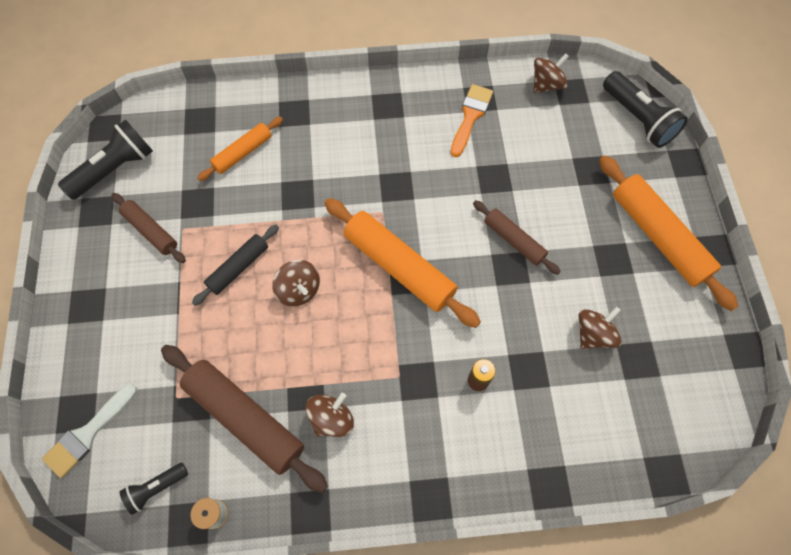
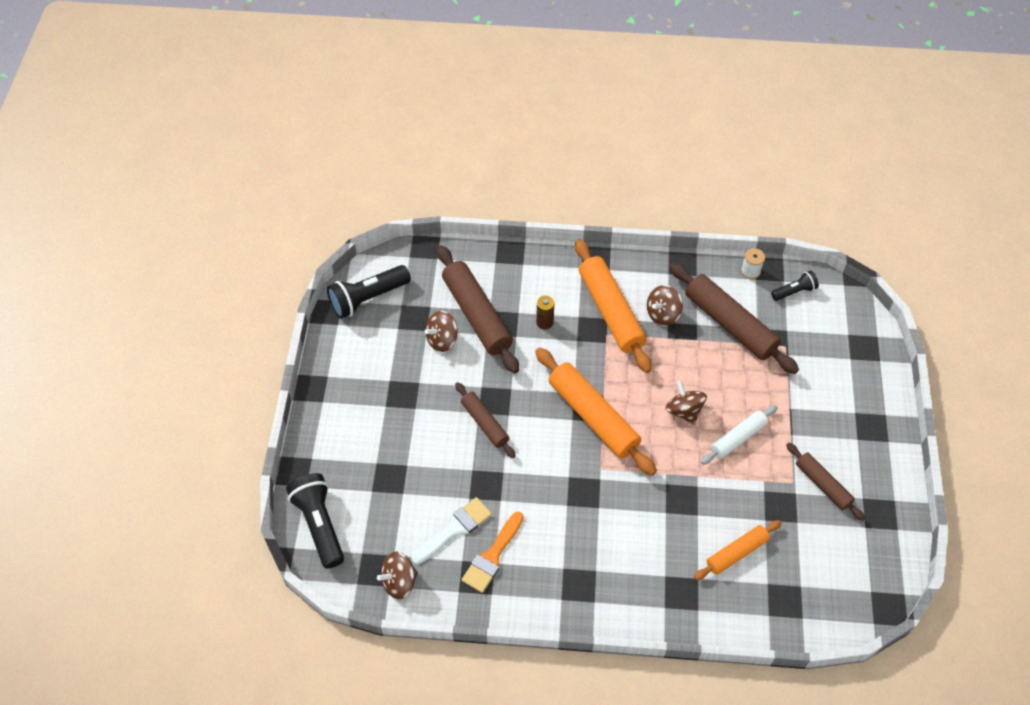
camera: 170 degrees left, 10 degrees down
white brush [42,384,137,478] -> white brush moved to [412,497,492,564]
black flashlight [58,119,153,200] -> black flashlight moved to [327,265,411,319]
black rolling pin [192,225,279,306] -> white rolling pin [701,405,778,465]
orange rolling pin [599,155,738,311] -> orange rolling pin moved to [575,239,652,373]
none -> brown rolling pin [437,245,519,374]

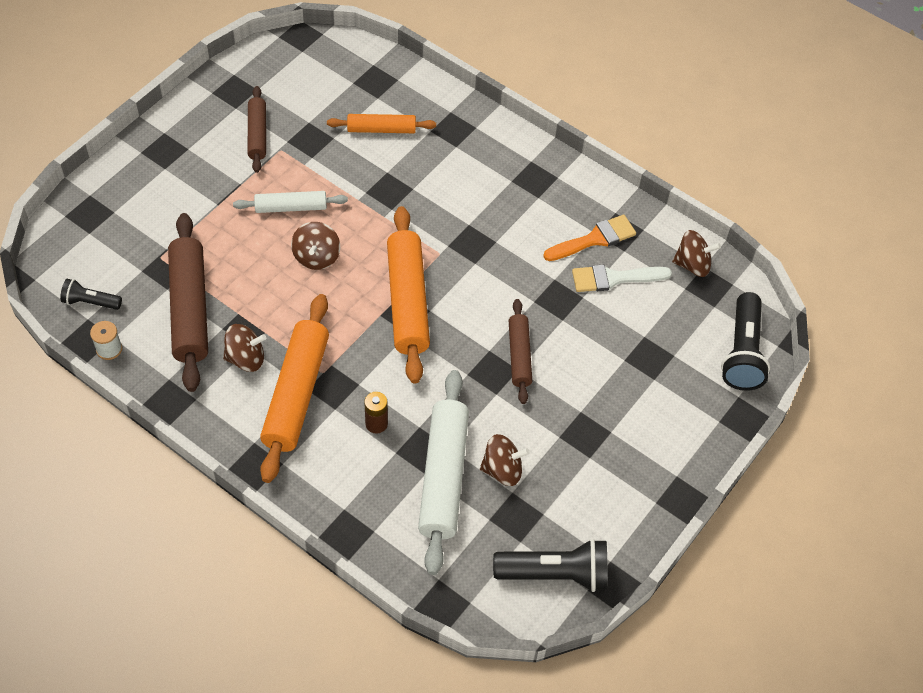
camera: 150 degrees left, 0 degrees up
brown rolling pin [437,245,519,374] -> white rolling pin [418,370,469,575]

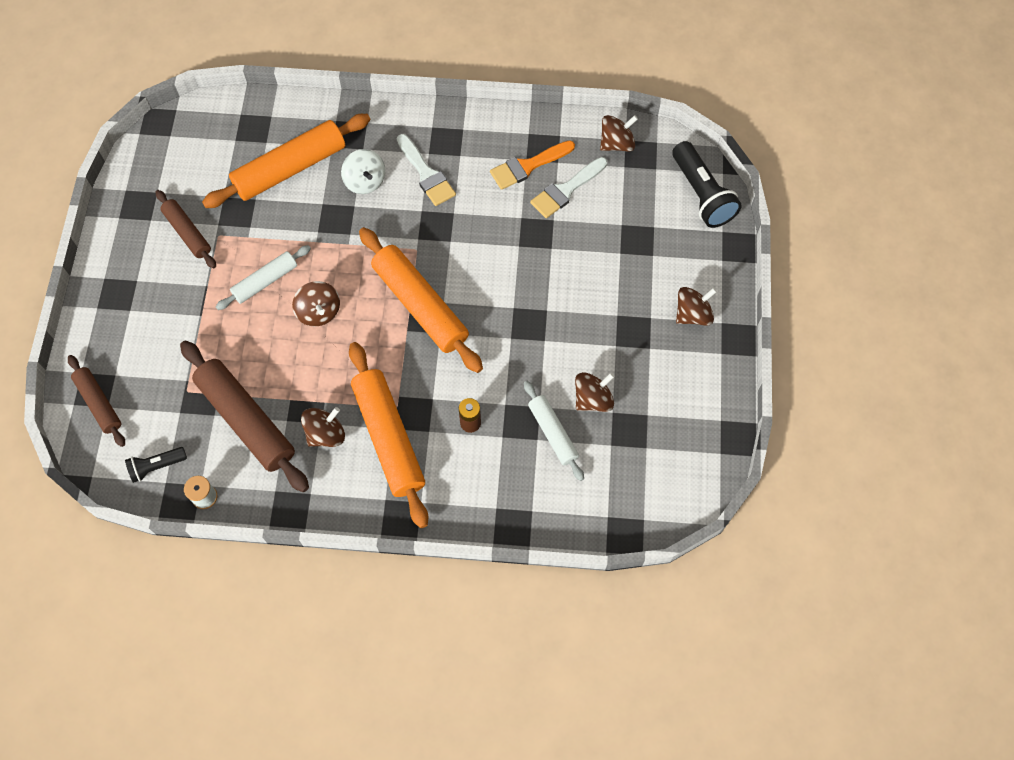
camera: 30 degrees left, 10 degrees up
orange rolling pin [327,114,436,133] -> orange rolling pin [202,114,371,208], size x1.76
white rolling pin [418,370,469,575] -> white rolling pin [524,381,584,481], size x0.57
black flashlight [493,539,608,592] -> none
brown rolling pin [509,299,532,404] -> brown rolling pin moved to [68,355,125,447]
orange brush [543,215,636,261] -> orange brush turned 150 degrees counterclockwise [490,140,575,190]
none -> white spinning top [341,149,385,194]
none -> white brush [397,134,456,206]
none -> brown spinning top [676,287,717,326]

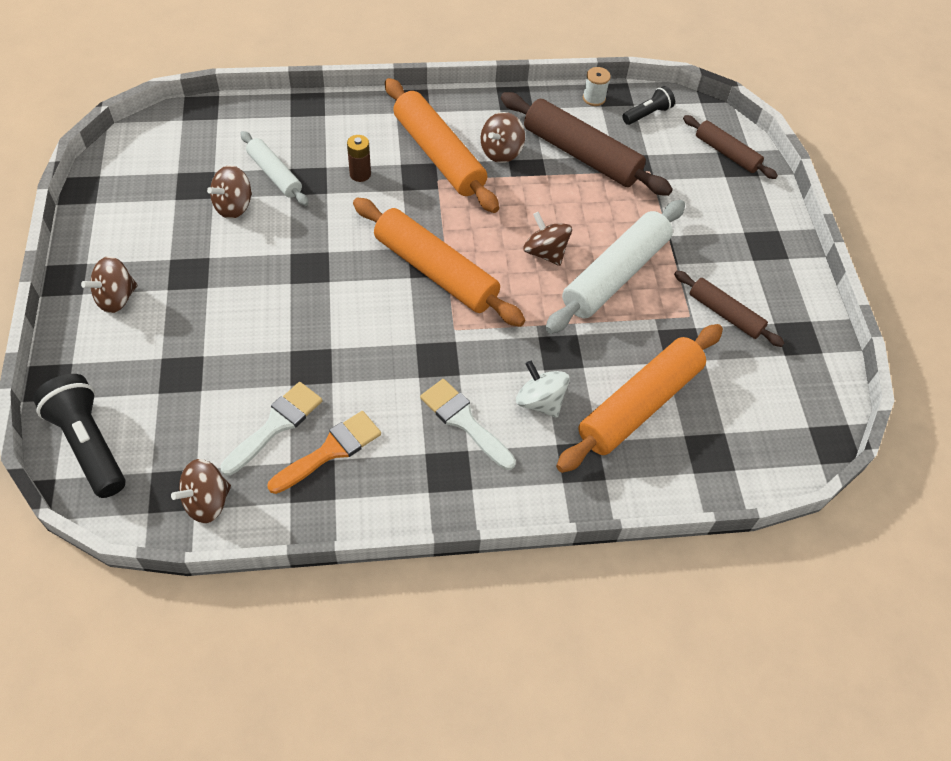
camera: 165 degrees right, 10 degrees down
white rolling pin [216,245,311,310] -> white rolling pin [545,200,685,334], size x1.76

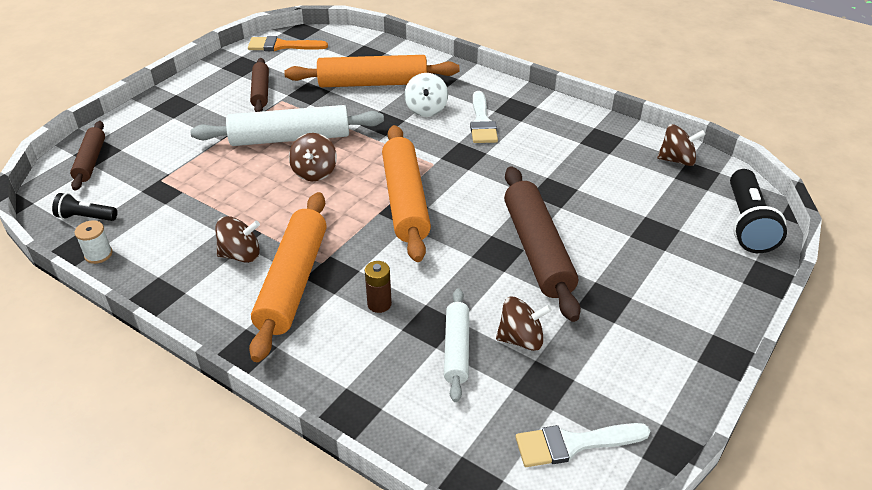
camera: 135 degrees left, 15 degrees down
brown spinning top [81,256,138,313] -> none
white brush [220,382,323,476] -> white brush moved to [515,423,650,467]
orange brush [267,411,381,494] -> orange brush moved to [248,36,328,51]
brown rolling pin [501,92,673,196] -> brown rolling pin moved to [504,166,581,322]

